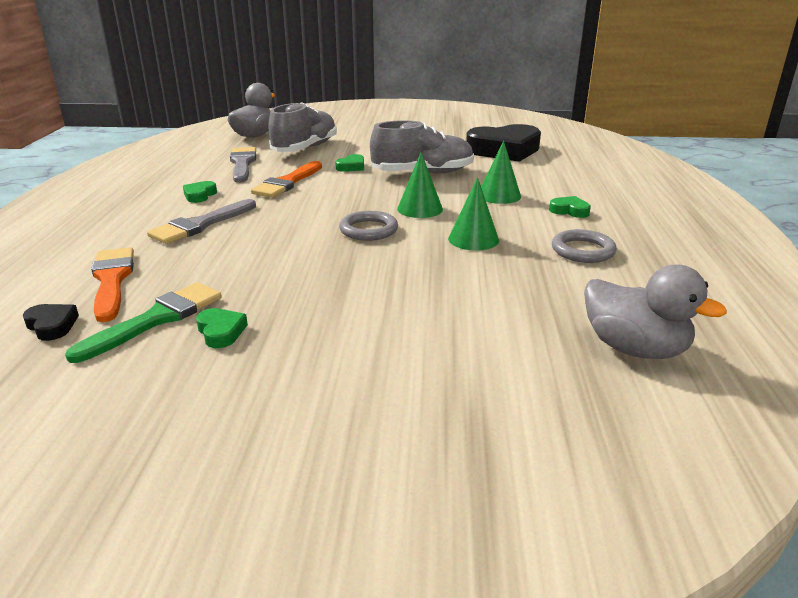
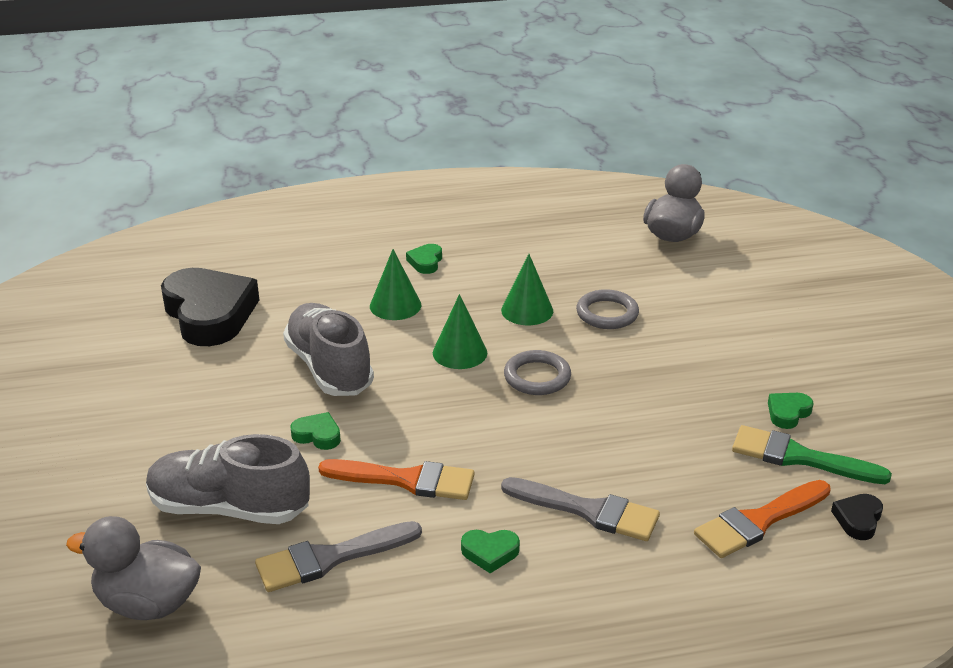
camera: 105 degrees left, 5 degrees up
grey ring [552,229,617,263] -> grey ring moved to [576,289,639,329]

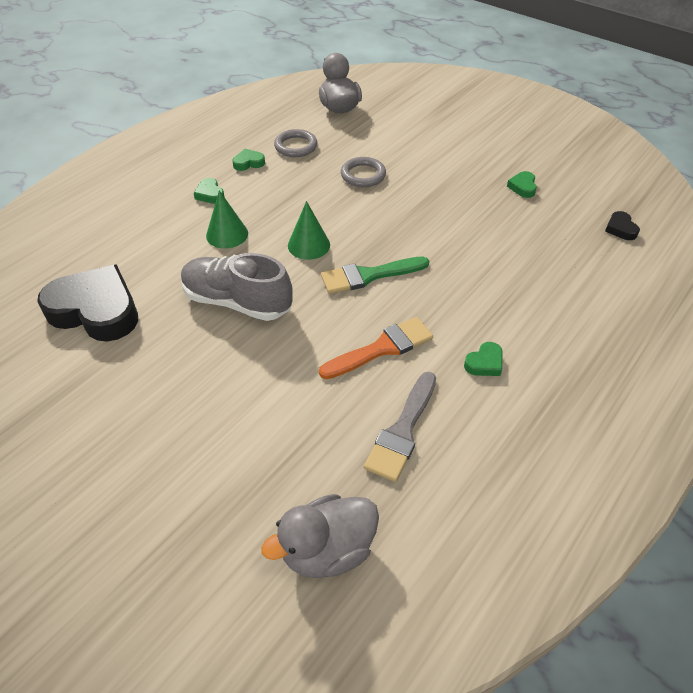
camera: 40 degrees left, 15 degrees up
grey shoe [146,434,310,524] -> none
green heart [290,412,341,450] -> green heart moved to [232,149,265,171]
green cone [501,254,553,325] -> none
grey brush [501,477,660,541] -> none
grey ring [504,350,571,395] -> grey ring moved to [274,129,317,157]
orange brush [694,480,831,558] -> none
green brush [732,425,892,484] -> green brush moved to [321,256,429,294]

